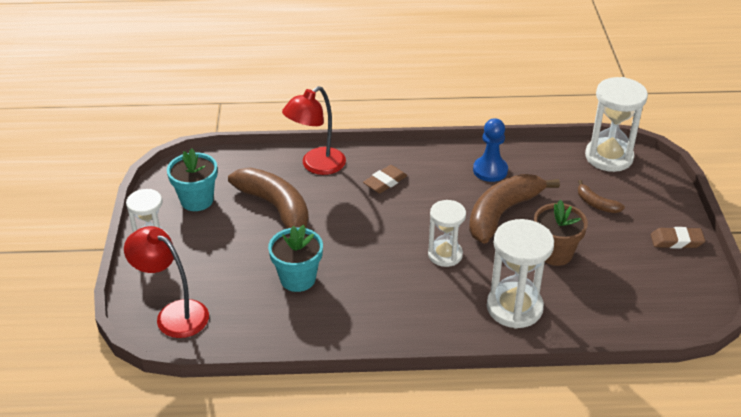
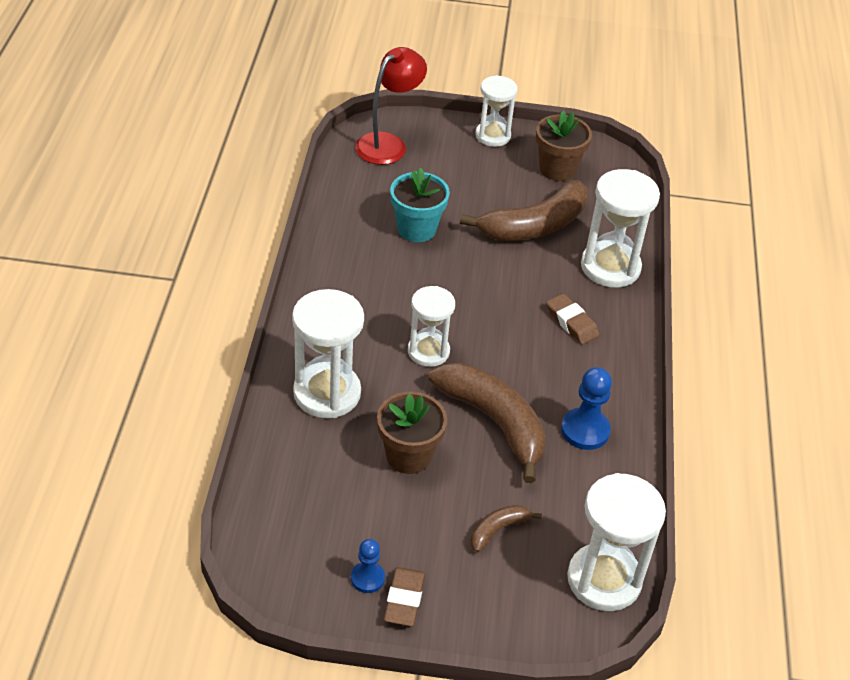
camera: 95 degrees right, 5 degrees up
turquoise flower pot [167,148,218,211] -> brown flower pot [536,111,592,181]
red lamp [282,86,346,175] -> white hourglass [581,169,660,288]
none -> blue pawn [351,539,385,593]

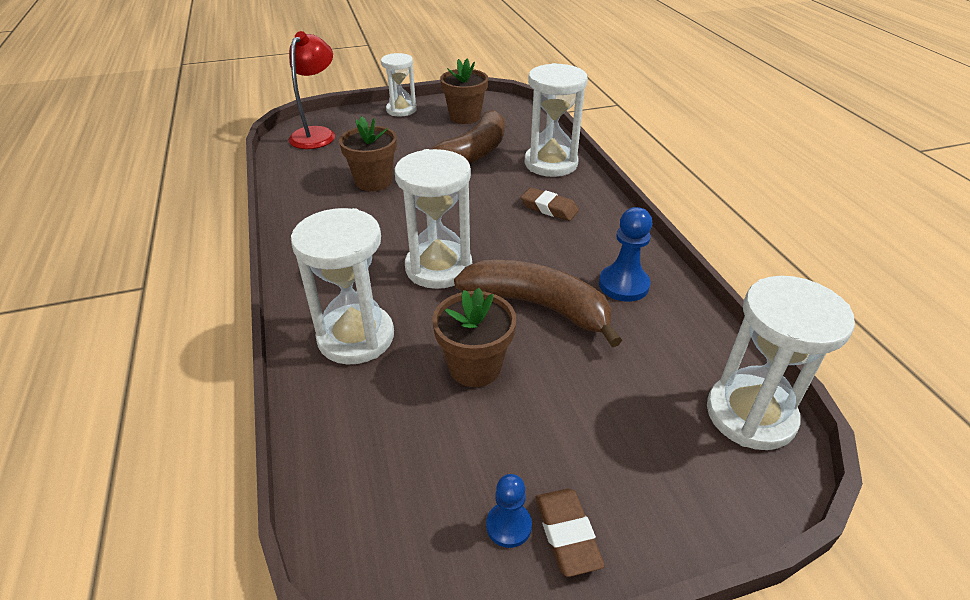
camera: 20 degrees left, 5 degrees down
turquoise flower pot [390,167,450,242] -> brown flower pot [339,116,397,191]
white hourglass [408,286,455,367] -> white hourglass [395,149,472,289], size x1.53
brown banana [471,505,542,552] -> none

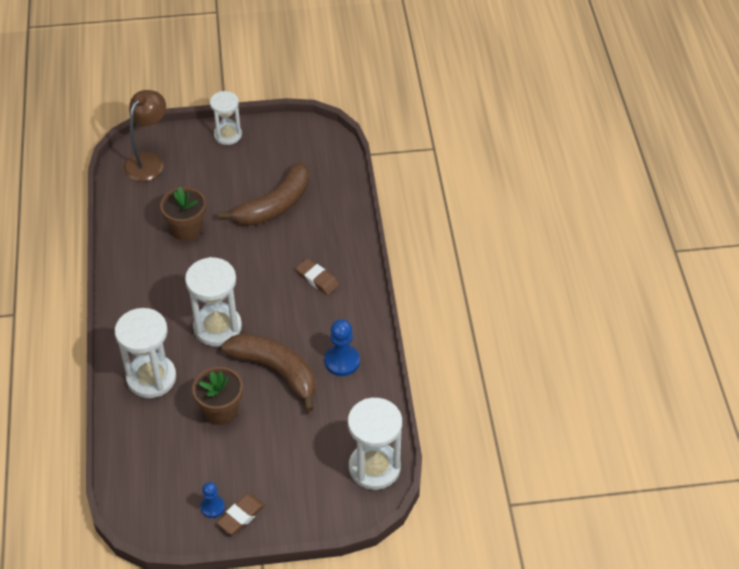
camera: 10 degrees right, 10 degrees up
red lamp [289,31,335,149] -> brown lamp [123,90,166,181]
brown flower pot [440,59,488,124] -> none
white hourglass [525,63,588,177] -> none
brown eraser [535,488,605,577] -> brown eraser turned 45 degrees clockwise [216,494,265,535]

